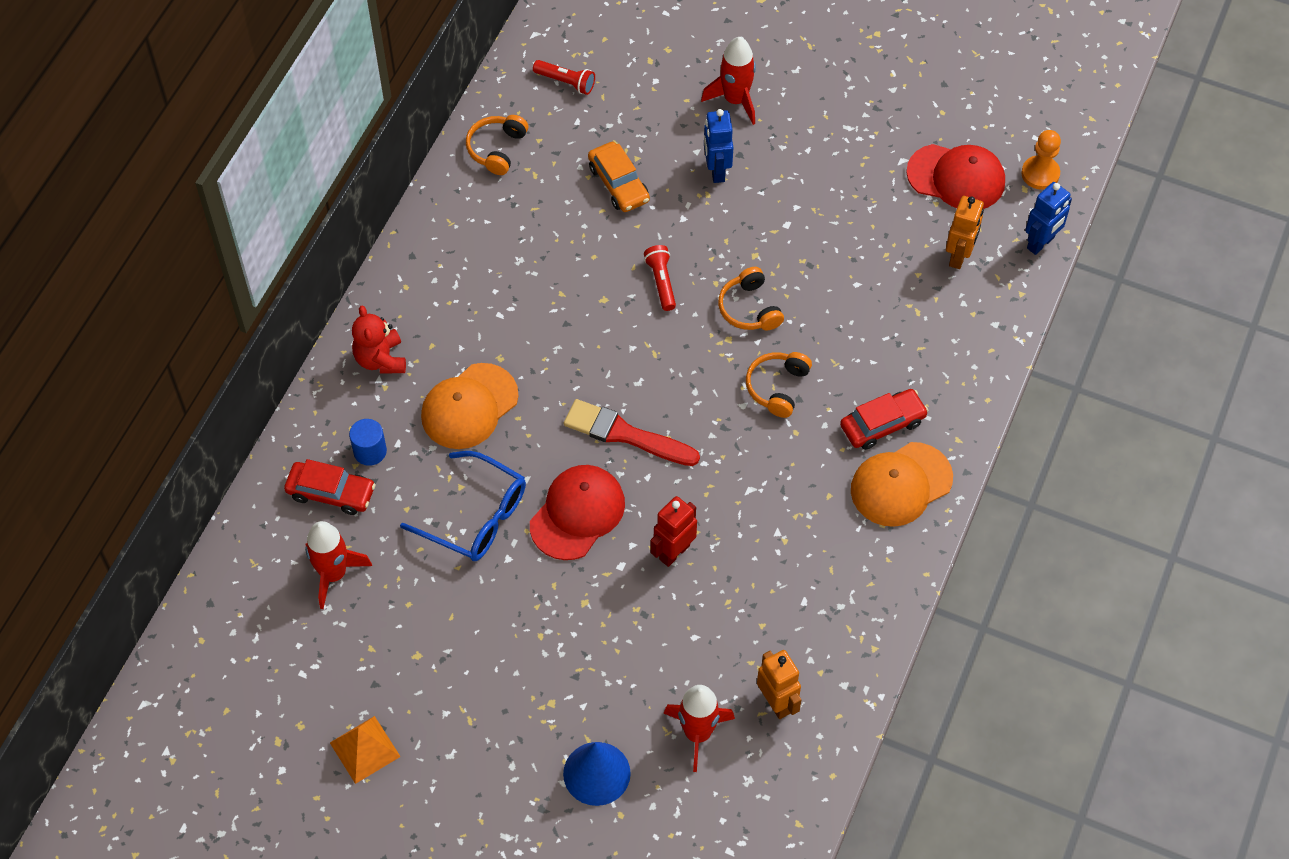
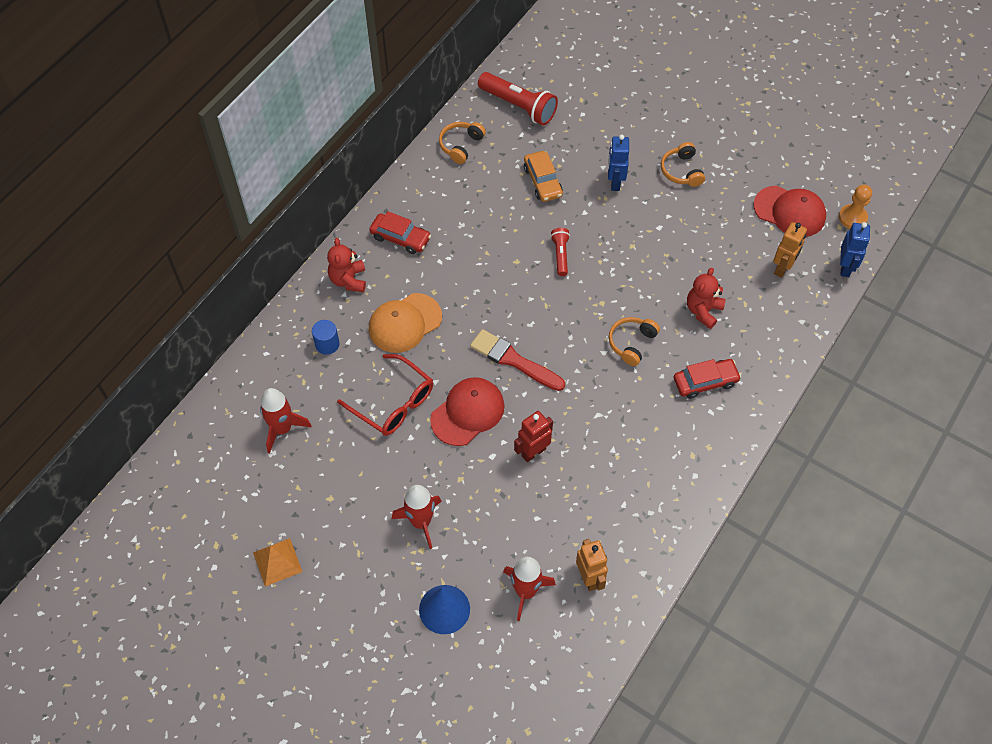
camera: 10 degrees right, 0 degrees up
red car [284,459,376,515] -> red car moved to [369,211,431,254]
blue glasses [400,451,526,561] -> red glasses [337,354,433,436]
red flashlight [533,60,595,95] -> red flashlight [478,72,558,125], size x1.84
red rocket [701,37,756,125] -> red rocket moved to [392,485,442,549]
orange headphones [718,267,784,330] -> orange headphones moved to [661,142,705,187]
orange cap [851,442,953,527] -> none
blue robot [1025,182,1072,255] -> blue robot turned 45 degrees counterclockwise [840,222,870,277]
none -> red teddy bear [687,268,726,329]

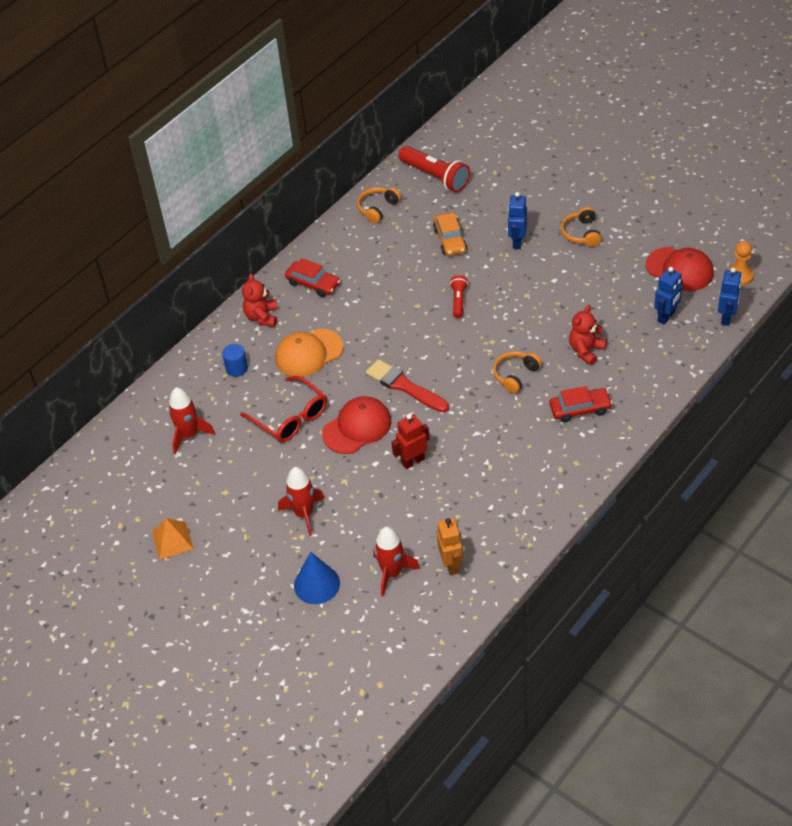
camera: 10 degrees right, 10 degrees down
orange robot [773,222,807,278] -> blue robot [654,267,682,325]

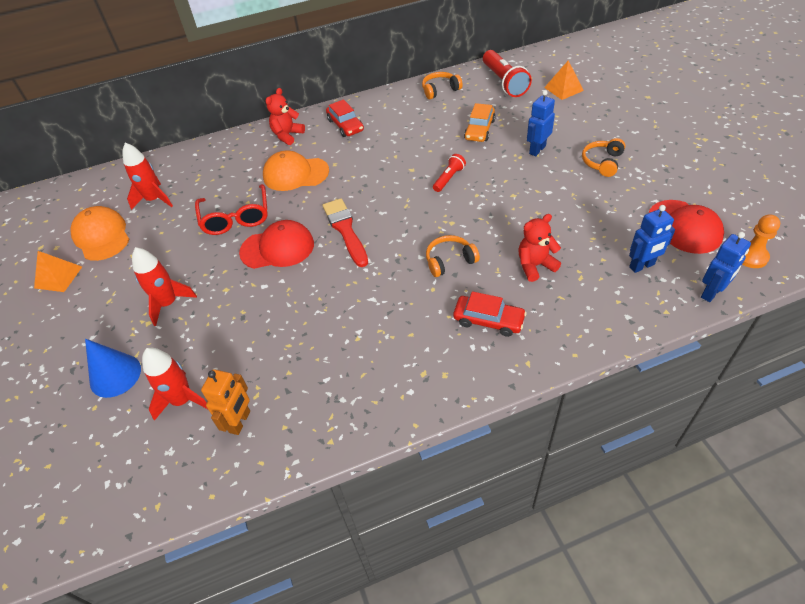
camera: 30 degrees right, 0 degrees up
blue cylinder [222,344,248,377] -> none
red robot [391,414,429,469] -> none
none -> orange cap [70,206,130,261]
none -> orange pyramid [544,60,584,100]

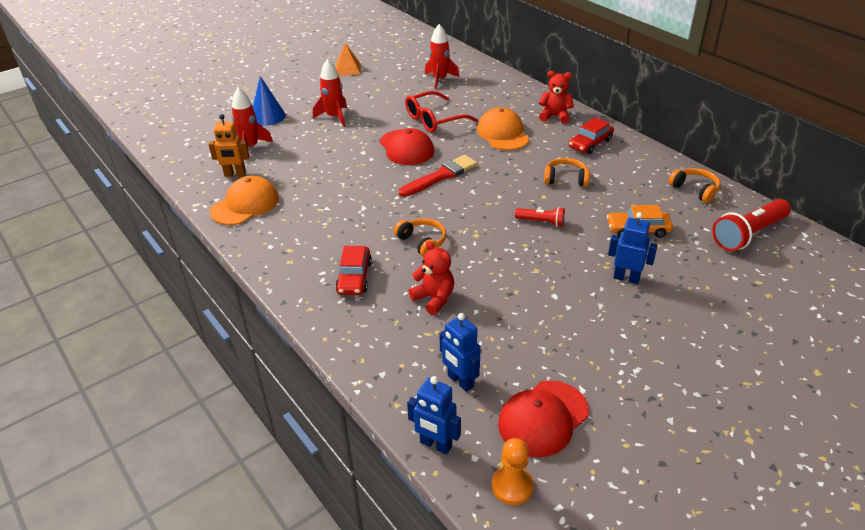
camera: 70 degrees right, 10 degrees down
orange cap [70,206,130,261] -> orange cap moved to [210,176,279,225]
orange pyramid [544,60,584,100] -> none
orange headphones [582,138,625,177] -> orange headphones moved to [544,158,590,187]

